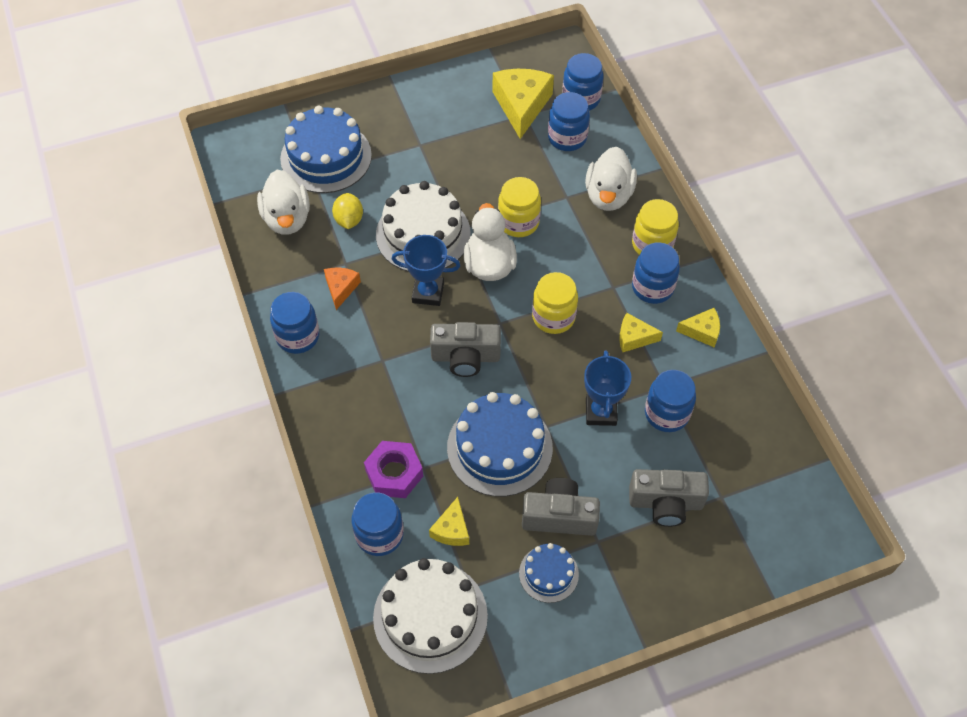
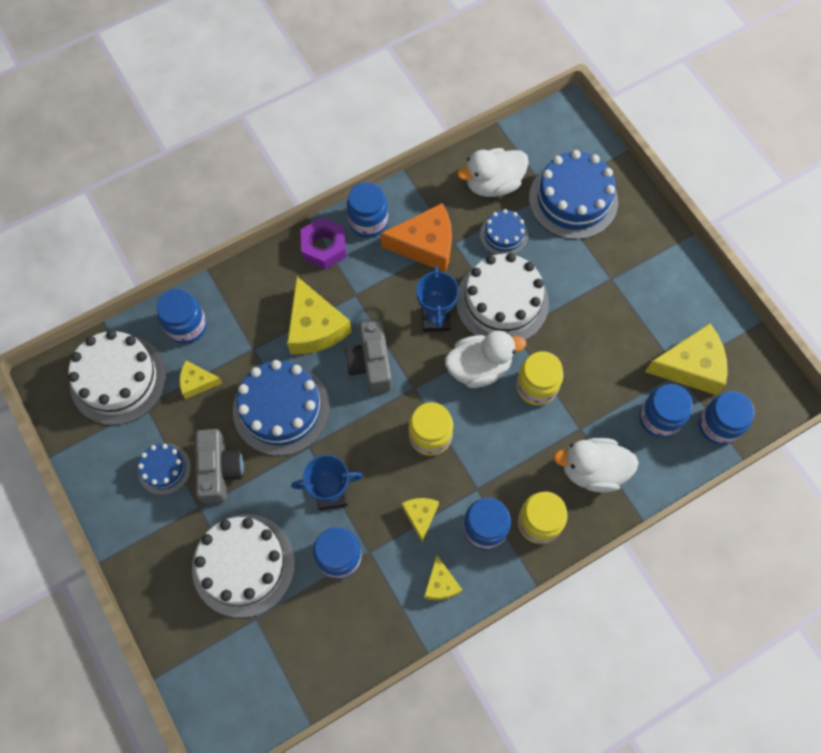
camera: 80 degrees right, 10 degrees up
orange cheese [324,267,361,310] -> orange cheese [380,203,452,272], size x1.86
yellow lemon [332,193,363,229] -> blue cake [480,209,528,255]
purple nut [364,441,423,498] -> purple nut moved to [301,217,346,270]
grey camera [629,469,709,527] -> white cake [192,514,295,618]
none -> yellow cheese [287,276,352,354]

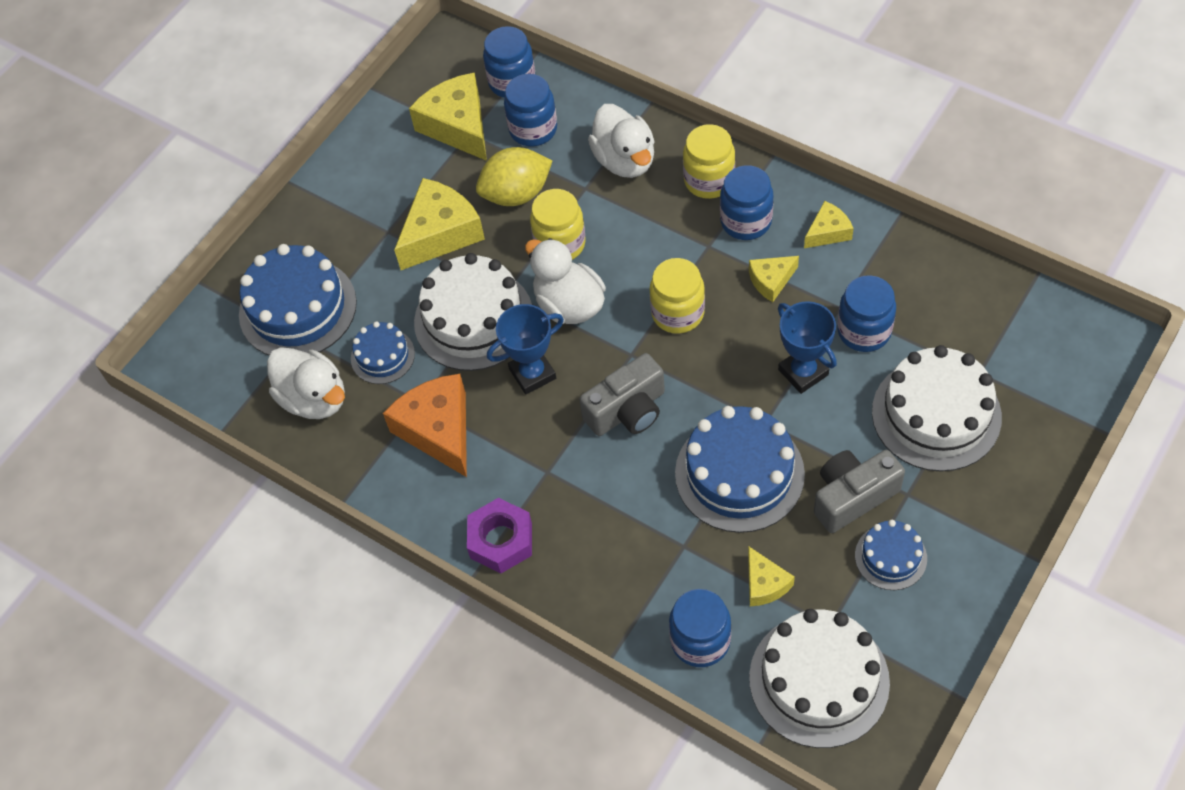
camera: 110 degrees left, 10 degrees down
yellow cheese [287,276,352,354] -> yellow cheese moved to [394,178,485,270]
blue jar [347,182,388,238] -> none
none -> yellow lemon [476,147,552,206]

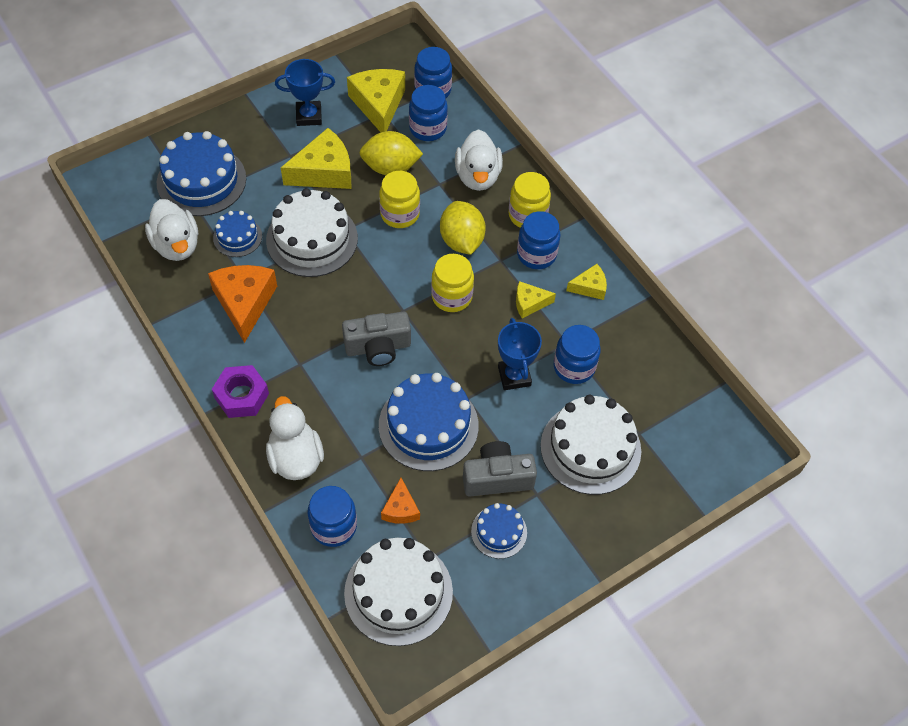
camera: 15 degrees right, 0 degrees up
blue trophy [487,304,564,395] -> blue trophy moved to [275,59,335,126]
white duck [525,238,606,324] -> white duck moved to [266,396,324,480]
yellow cheese [748,546,795,606] -> orange cheese [381,478,420,524]
none -> yellow lemon [440,201,486,255]

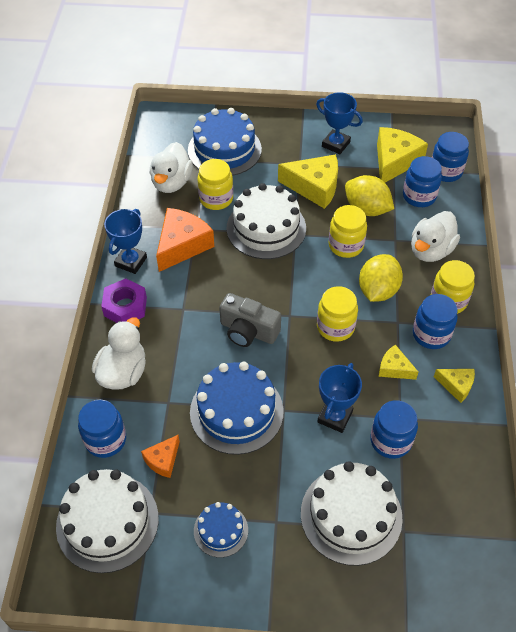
camera: 40 degrees right, 5 degrees down
blue cake [213,211,262,257] -> yellow jar [198,159,233,210]
grey camera [463,441,537,496] -> none
none -> blue trophy [104,209,147,274]

